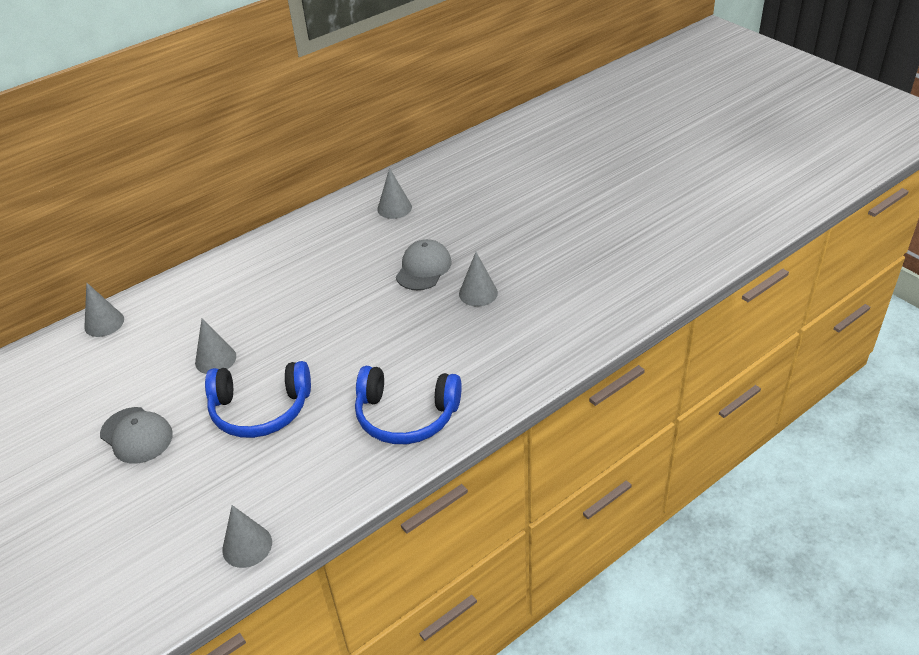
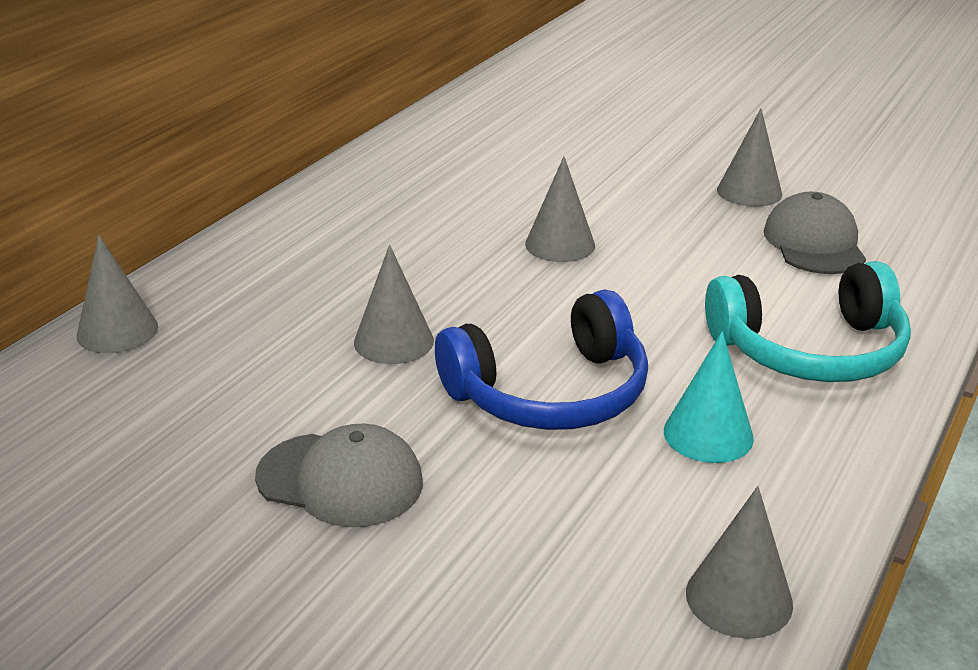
camera: 25 degrees left, 10 degrees down
blue headphones [355,366,462,444] -> turquoise headphones [705,261,911,382]
grey cone [377,168,412,219] -> grey cone moved to [525,157,595,262]
grey cap [396,239,452,290] -> grey cap moved to [764,192,866,274]
none -> turquoise cone [664,331,754,463]

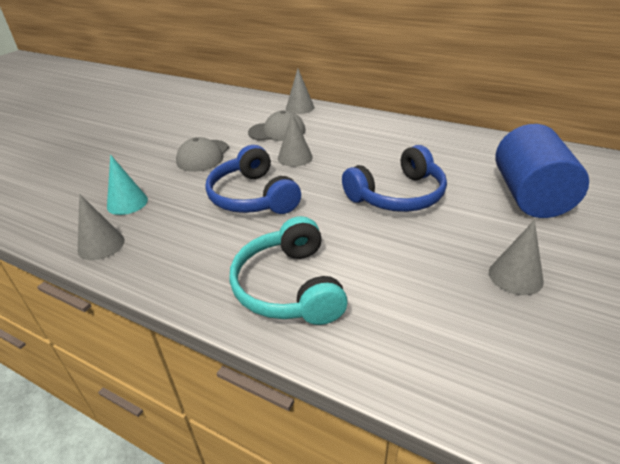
camera: 90 degrees right, 5 degrees up
grey cone [525,157,595,262] -> blue headphones [342,145,447,212]
turquoise cone [664,331,754,463] -> turquoise cone moved to [107,155,148,215]
grey cap [764,192,866,274] -> grey cap moved to [248,110,305,141]
none -> blue cylinder [495,124,589,218]

